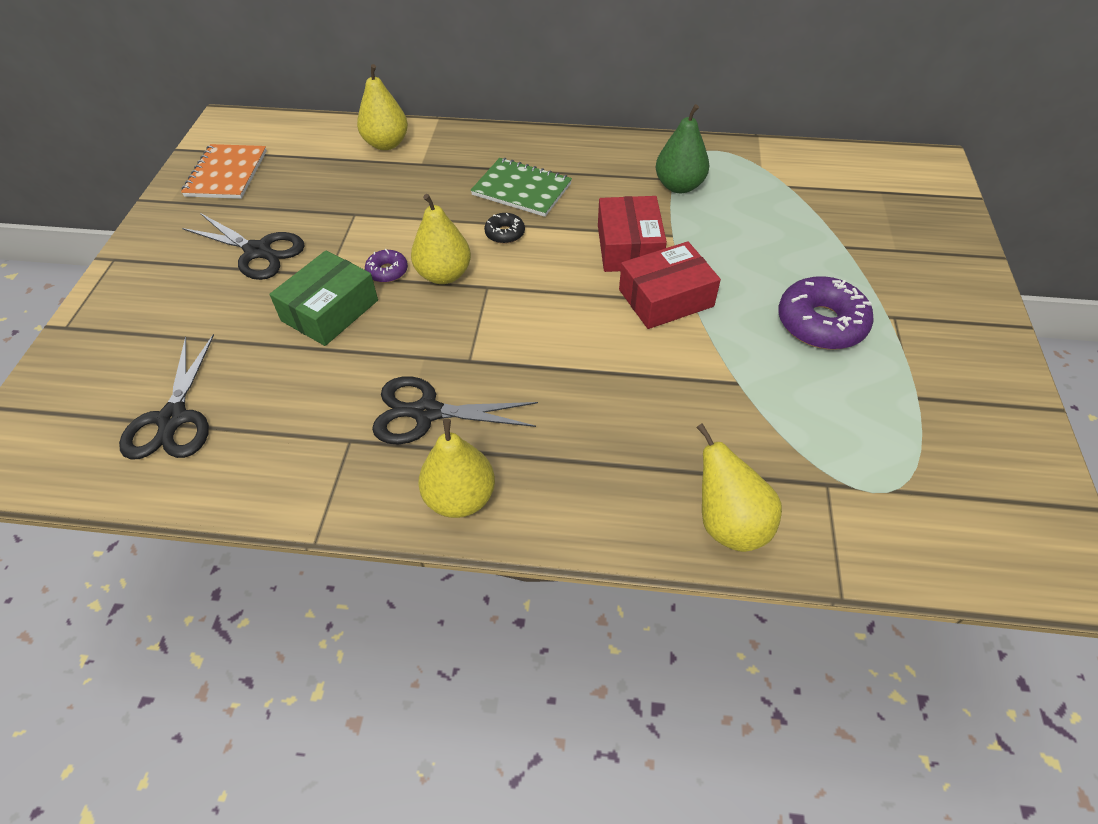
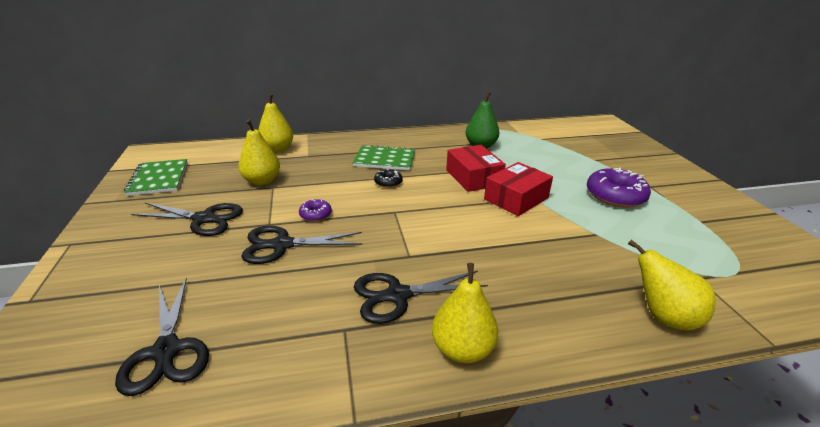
camera: 20 degrees left, 20 degrees down
orange notebook [181,144,267,199] -> green notebook [124,159,188,196]
green box [270,250,378,346] -> black scissors [241,226,362,264]
yellow pear [411,194,471,284] -> yellow pear moved to [238,119,280,185]

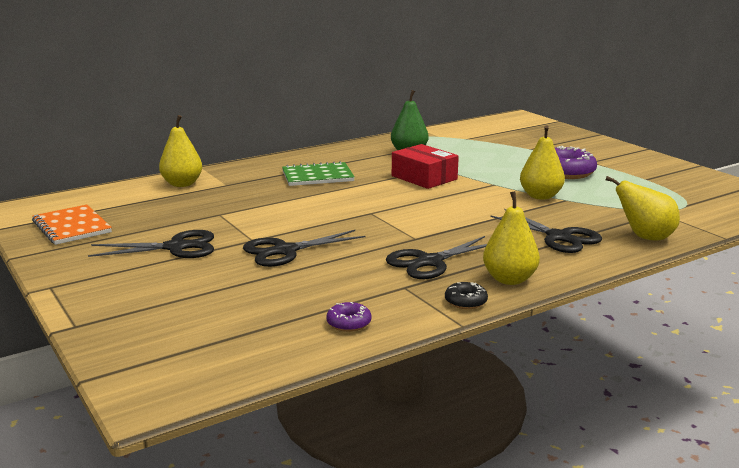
camera: 20 degrees left, 10 degrees down
black scissors [115,278,209,396] -> black scissors moved to [490,209,602,253]
green notebook [124,159,188,196] -> orange notebook [32,205,112,245]
yellow pear [238,119,280,185] -> yellow pear moved to [520,126,565,200]
purple donut [299,199,332,222] -> purple donut moved to [326,302,371,332]
black donut [374,169,403,188] -> black donut moved to [445,282,488,309]
red box [484,162,553,216] -> none

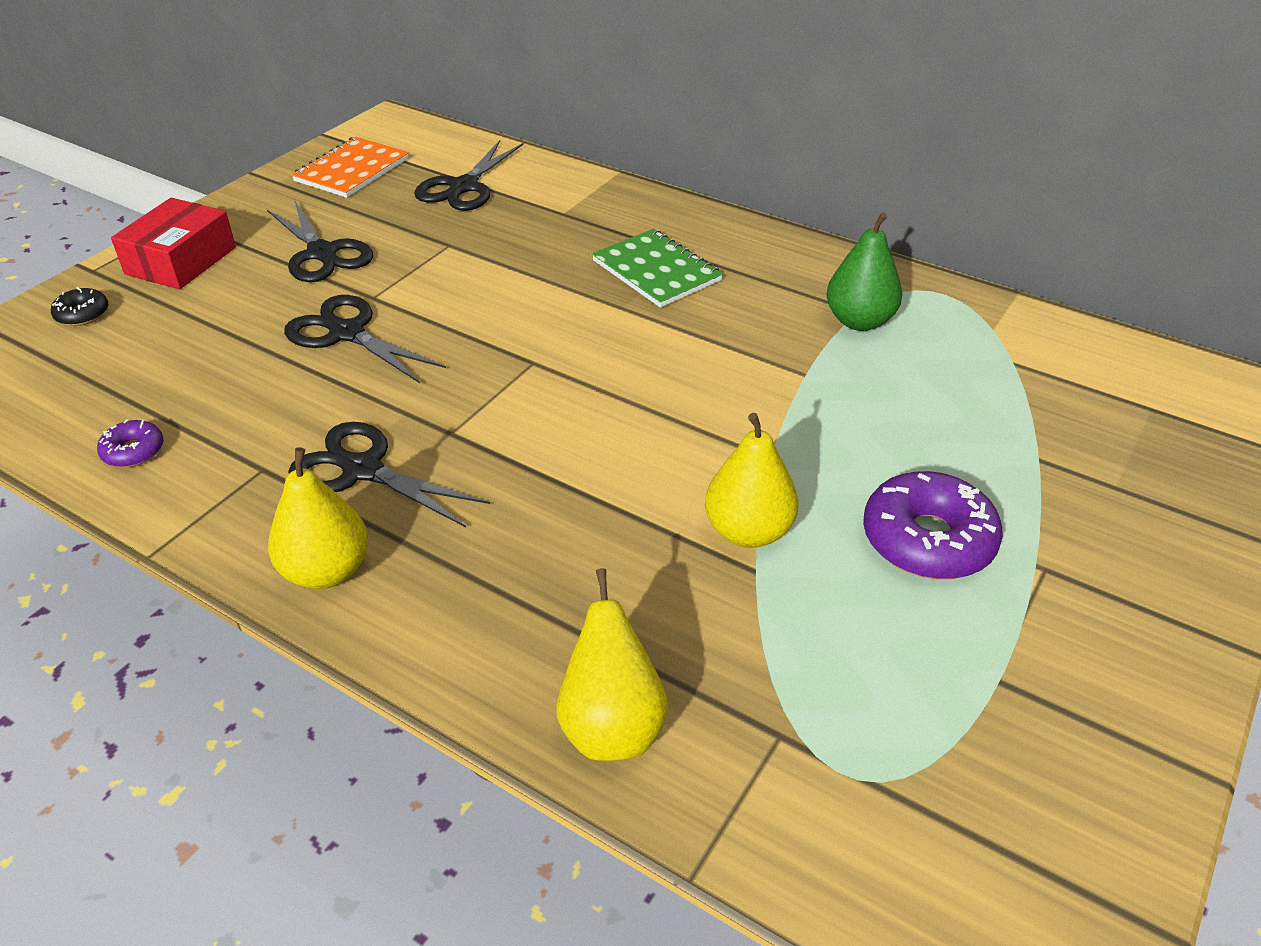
camera: 65 degrees right, 20 degrees up
yellow pear [159,115,202,187] -> none
red box [392,144,459,189] -> red box moved to [111,198,236,289]
black donut [445,282,488,309] -> black donut moved to [51,287,108,326]
black scissors [490,209,602,253] -> black scissors moved to [414,140,524,211]

